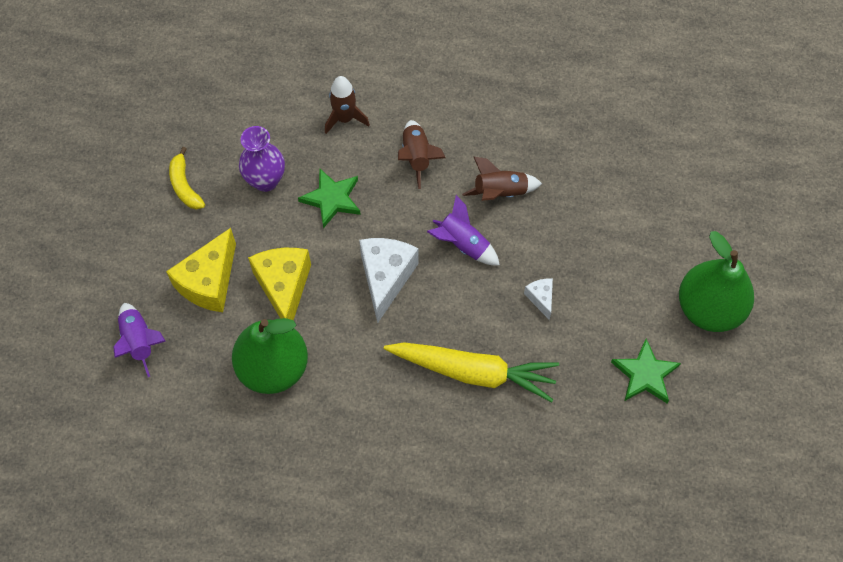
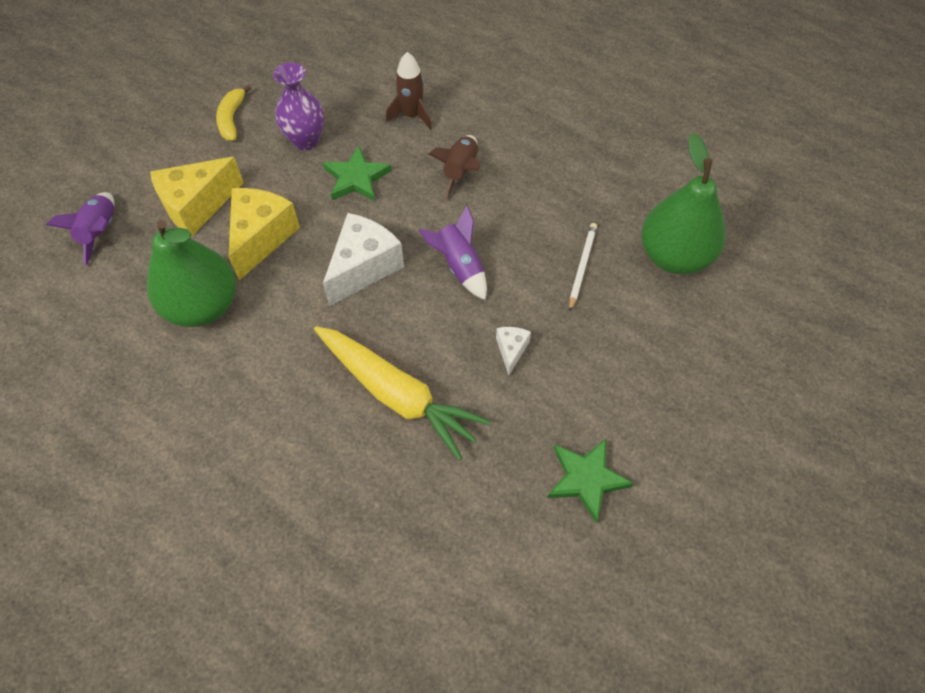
camera: 25 degrees right, 5 degrees down
brown rocket [462,156,542,201] -> none
green pear [679,231,754,332] -> green pear moved to [641,133,726,274]
none -> white pencil [569,223,597,312]

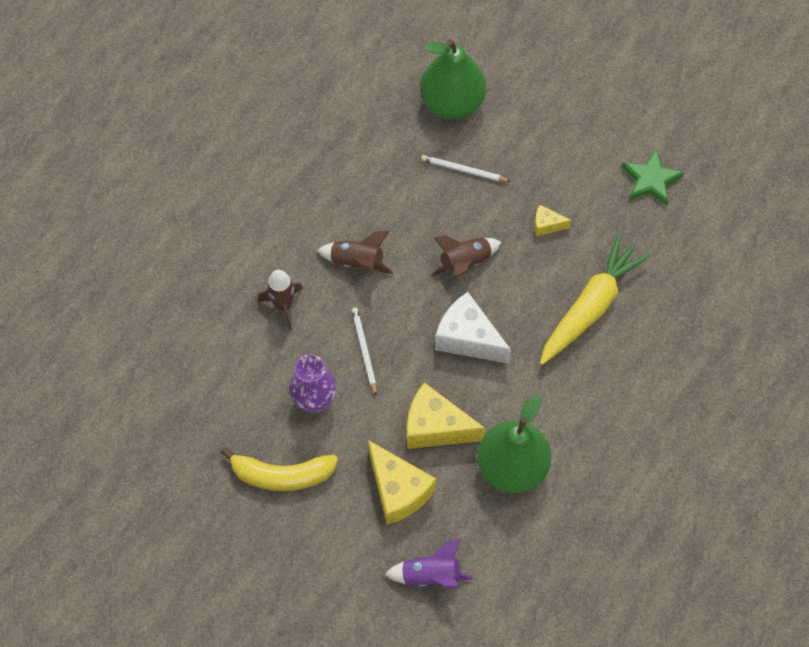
camera: 90 degrees left, 5 degrees up
yellow banana [216,84,251,141] -> yellow banana [220,447,338,491], size x1.52
green star [323,146,392,201] -> white pencil [352,307,377,396]
purple rocket [419,206,487,300] -> brown rocket [431,235,501,277]
white cheese [496,327,531,375] -> yellow cheese [534,205,571,236]

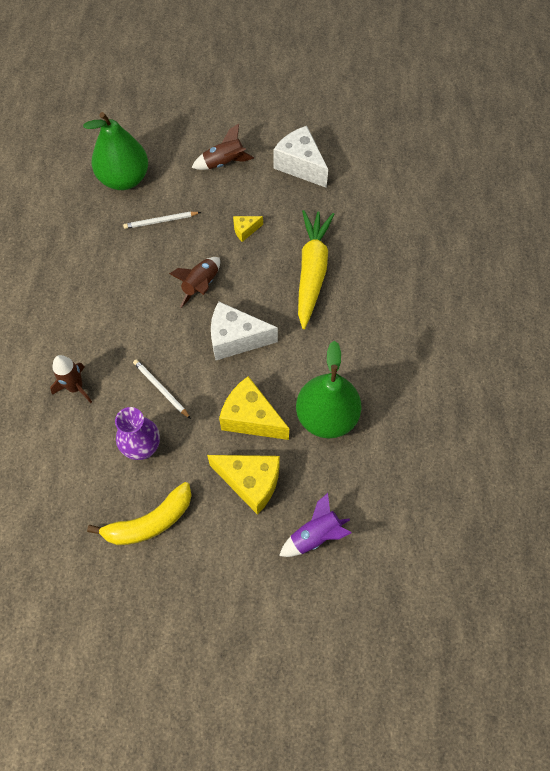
camera: 30 degrees left, 0 degrees up
brown rocket [317,231,393,274] -> brown rocket moved to [192,124,254,170]
yellow cheese [407,382,486,449] -> yellow cheese turned 45 degrees clockwise [219,376,289,440]
green star [622,149,684,206] -> white cheese [273,126,328,188]

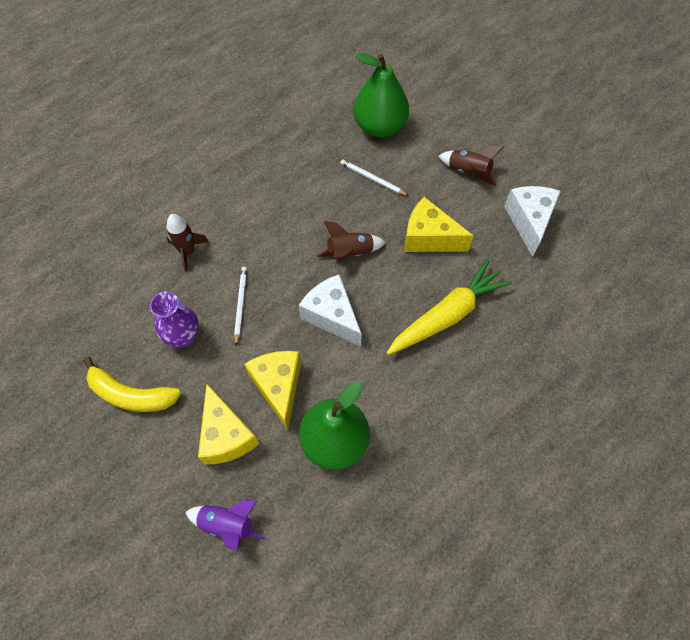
camera: 45 degrees right, 0 degrees up
yellow cheese [233,216,263,242] -> yellow cheese [404,197,473,252], size x2.04

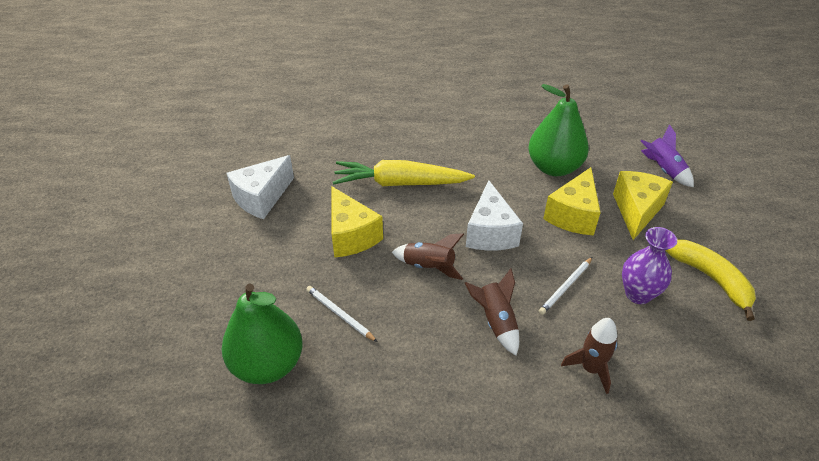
camera: 140 degrees left, 20 degrees down
white pencil [340,160,409,196] -> white pencil turned 150 degrees clockwise [306,286,377,342]
brown rocket [439,146,504,186] -> brown rocket moved to [465,268,519,356]

